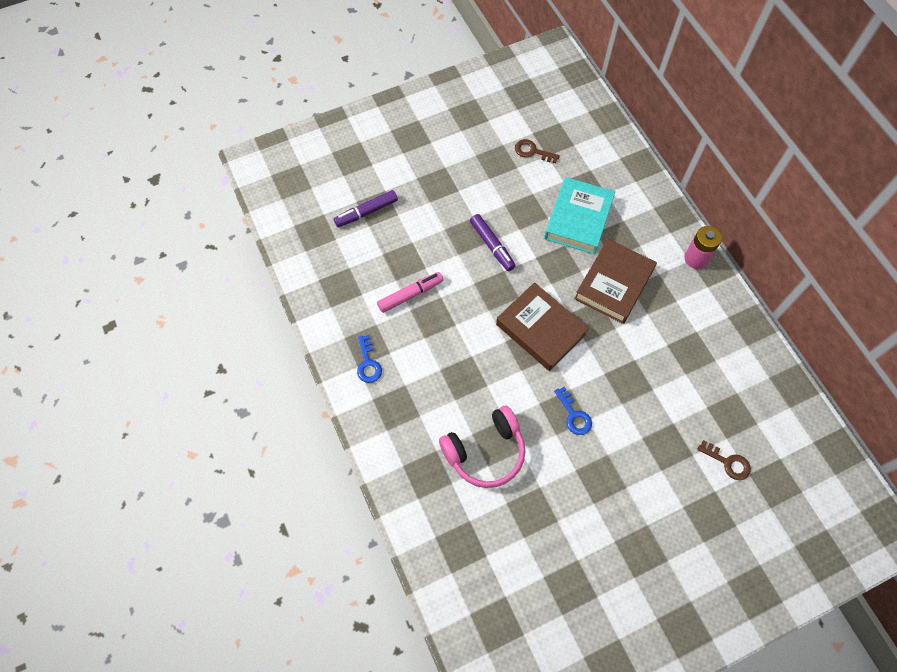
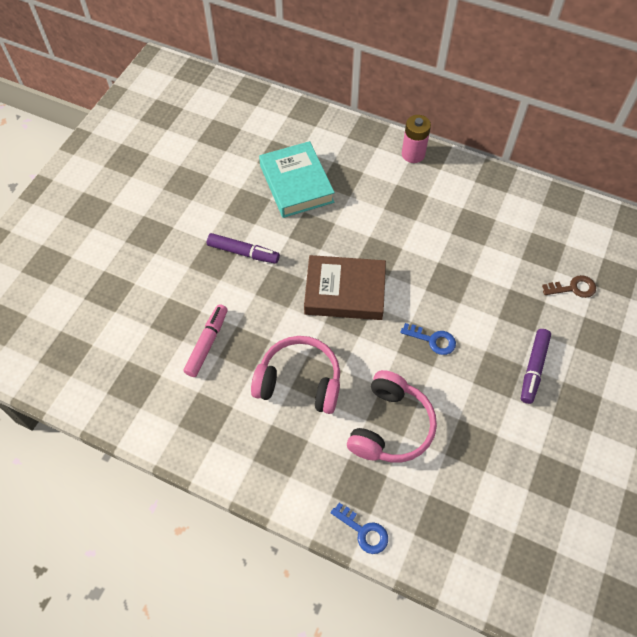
camera: 40 degrees left, 5 degrees down
purple marker [334,190,398,227] -> purple marker moved to [521,329,551,404]
blue key [357,335,382,383] -> blue key moved to [330,503,388,554]
brown key [515,139,560,163] -> none
brown book [574,239,657,324] -> none
none -> pink headphones [251,336,340,414]

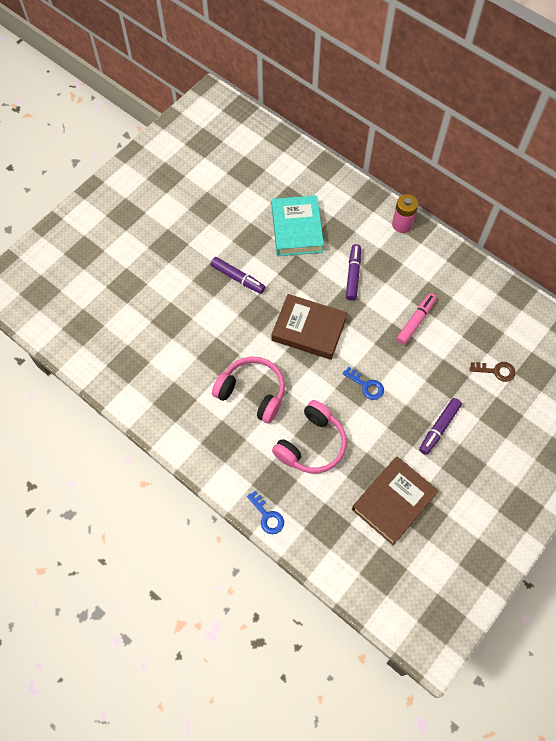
camera: 15 degrees right, 5 degrees up
pink marker [183,304,228,377] -> pink marker moved to [396,293,437,345]
none -> purple marker [346,244,361,301]
none -> brown book [352,456,439,545]

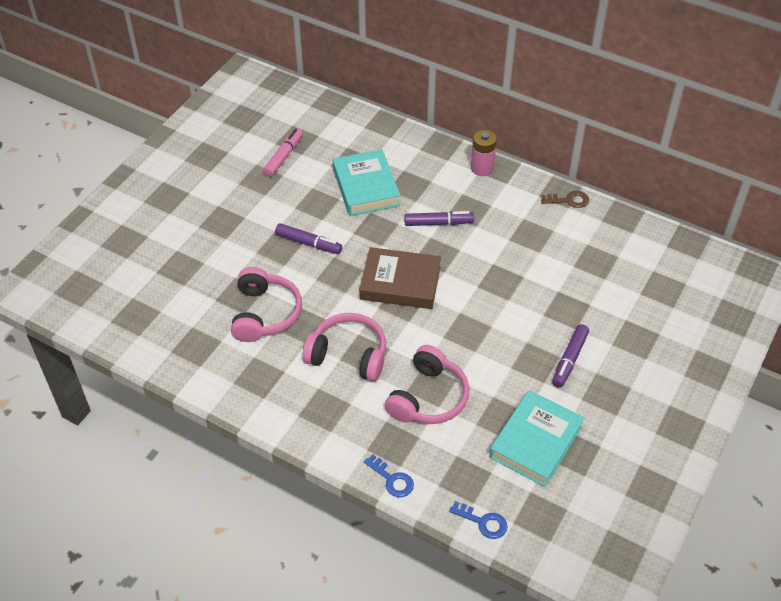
camera: 10 degrees left, 15 degrees down
blue key [342,367,384,400] -> blue key moved to [449,501,508,539]
purple marker [346,244,361,301] -> purple marker turned 90 degrees clockwise [404,211,474,226]
brown book [352,456,439,545] -> turquoise book [489,390,584,487]
pink marker [396,293,437,345] -> pink marker moved to [263,128,303,177]
brown key [470,362,516,382] -> brown key moved to [541,191,589,208]
none -> pink headphones [231,267,302,342]

